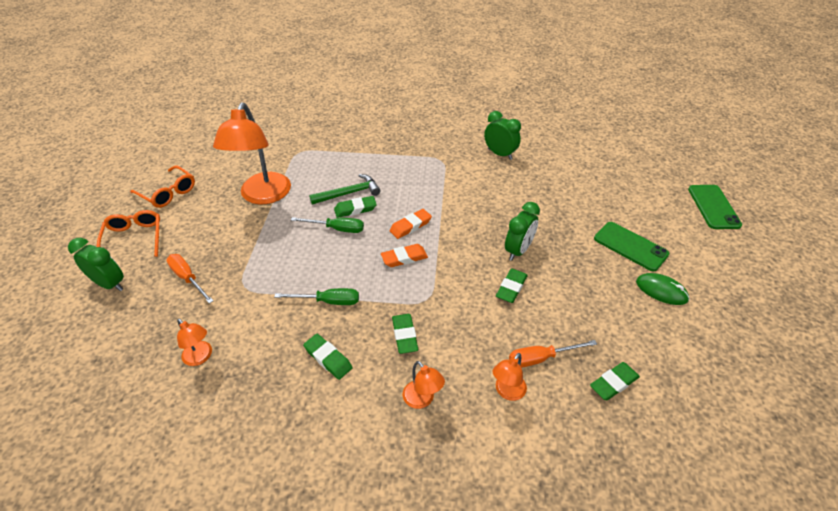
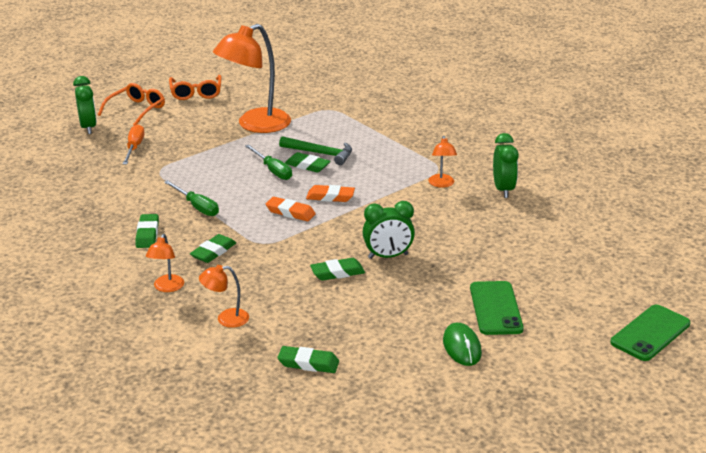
camera: 45 degrees right, 15 degrees down
orange lamp [177,319,212,366] -> orange lamp moved to [428,136,457,188]
orange screwdriver [509,340,597,368] -> none

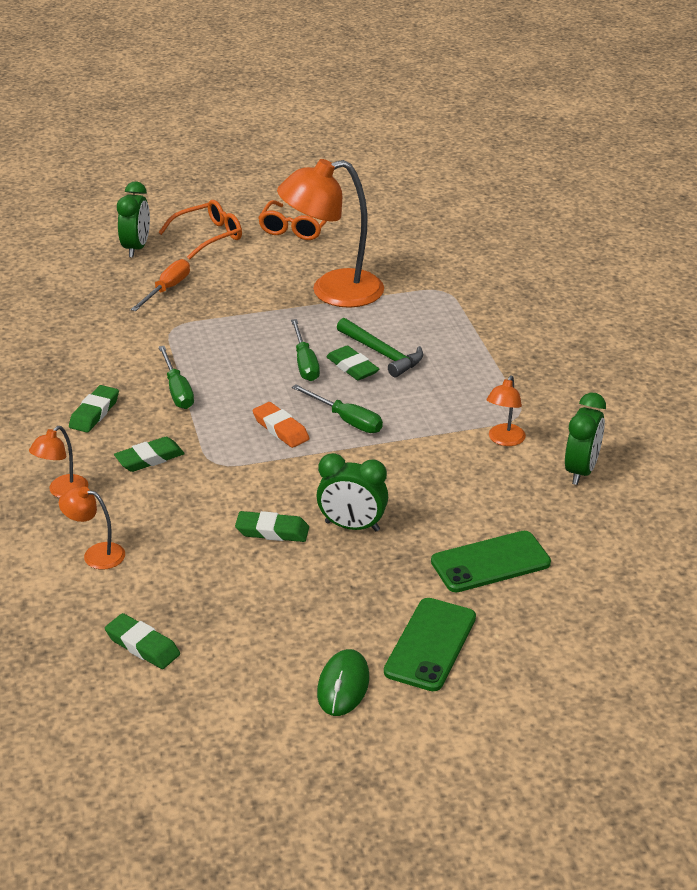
camera: 25 degrees right, 5 degrees up
orange eraser [306,185,355,202] -> green screwdriver [292,385,383,433]
green phone [610,304,691,361] -> green phone moved to [431,531,551,592]

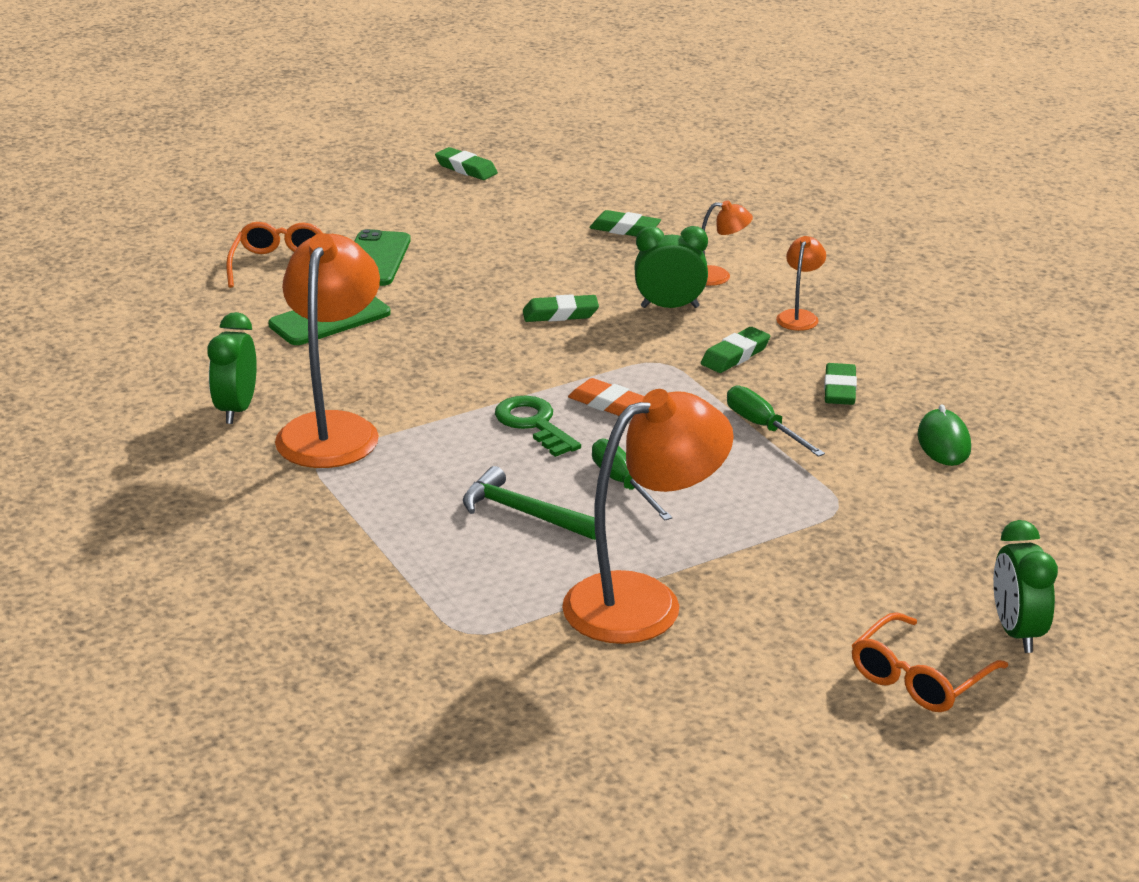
camera: 165 degrees right, 5 degrees down
orange screwdriver [131,259,190,311] -> none
orange glasses [258,200,327,240] -> orange glasses moved to [226,222,322,288]
green screwdriver [292,385,383,433] -> green key [495,396,581,457]
green clock [316,453,388,531] -> green clock moved to [634,226,708,308]
green mouse [317,649,369,716] -> green mouse moved to [918,405,971,466]
green eraser [326,346,379,380] -> green eraser moved to [435,147,498,180]
orange lamp [486,375,526,446] -> orange lamp [275,233,380,468], size x2.20

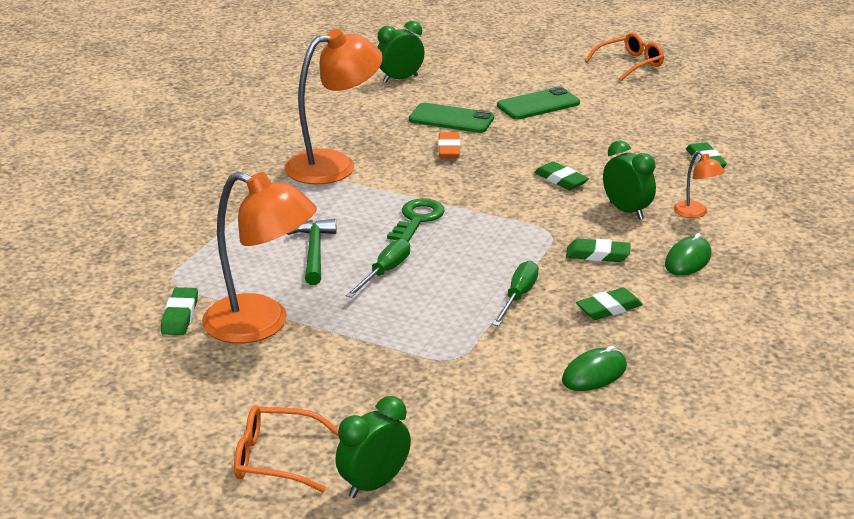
camera: 55 degrees right, 0 degrees up
green clock [207,312,257,424] -> green clock moved to [377,21,425,83]
orange glasses [226,222,322,288] -> orange glasses moved to [585,33,664,81]
green eraser [435,147,498,180] -> green eraser moved to [161,287,198,335]
orange eraser [568,378,644,416] -> orange eraser moved to [438,132,460,159]
orange lamp [776,236,826,331] -> green mouse [665,233,711,276]

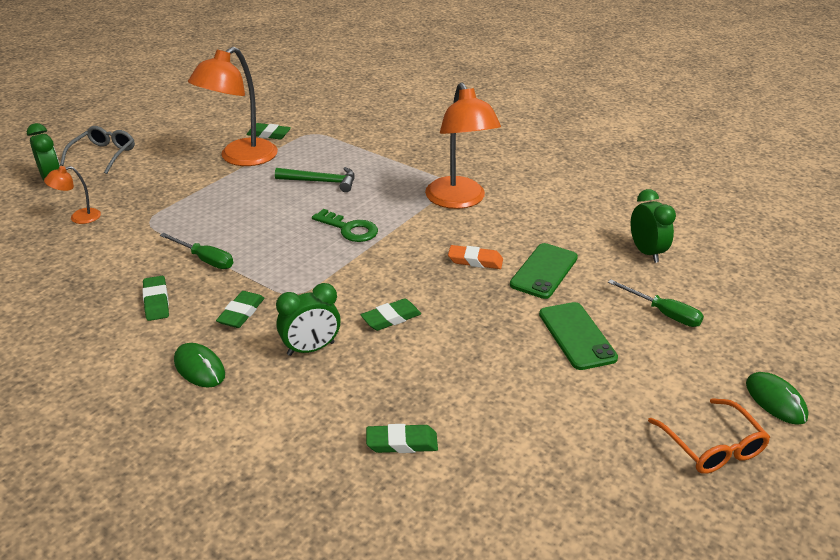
camera: 100 degrees right, 5 degrees up
orange glasses [234,405,339,492] -> grey glasses [60,126,135,174]
green screwdriver [346,239,410,298] -> green screwdriver moved to [608,279,704,327]
green mouse [562,346,627,391] -> green mouse moved to [746,372,809,425]
orange lamp [674,151,725,218] -> orange lamp moved to [44,166,101,224]

